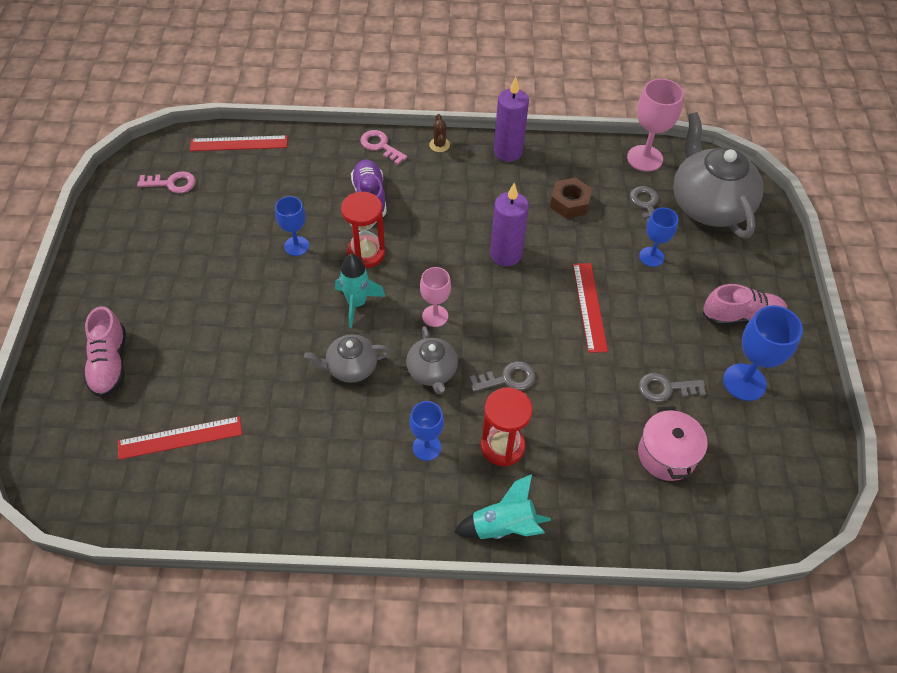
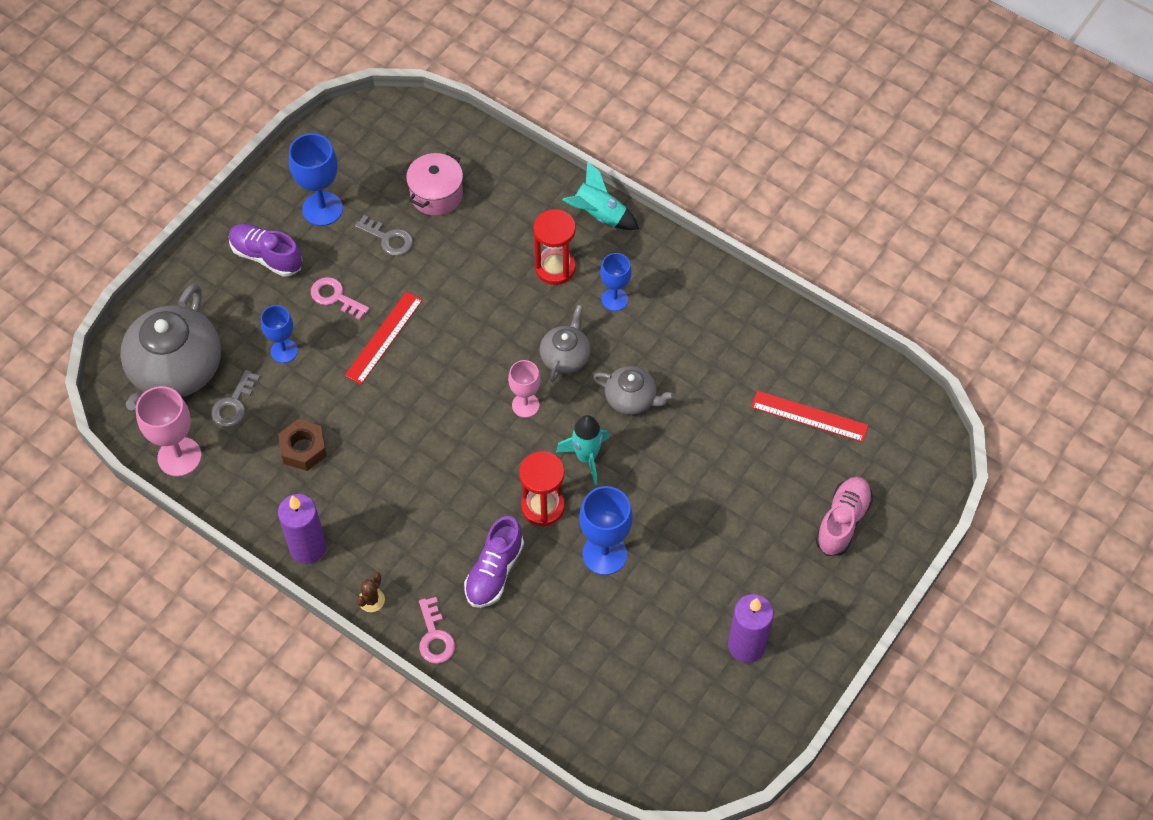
camera: 145 degrees left, 5 degrees up
pink key [137,171,196,193] -> pink key moved to [311,277,370,320]
red ruler [190,135,288,151] -> none
blue goblet [275,196,309,256] -> blue goblet [579,486,633,575], size x1.56
grey key [470,361,536,392] -> none
purple candle [490,183,529,266] -> purple candle moved to [728,594,774,663]
pink shoe [703,284,787,326] -> purple shoe [229,224,302,277]

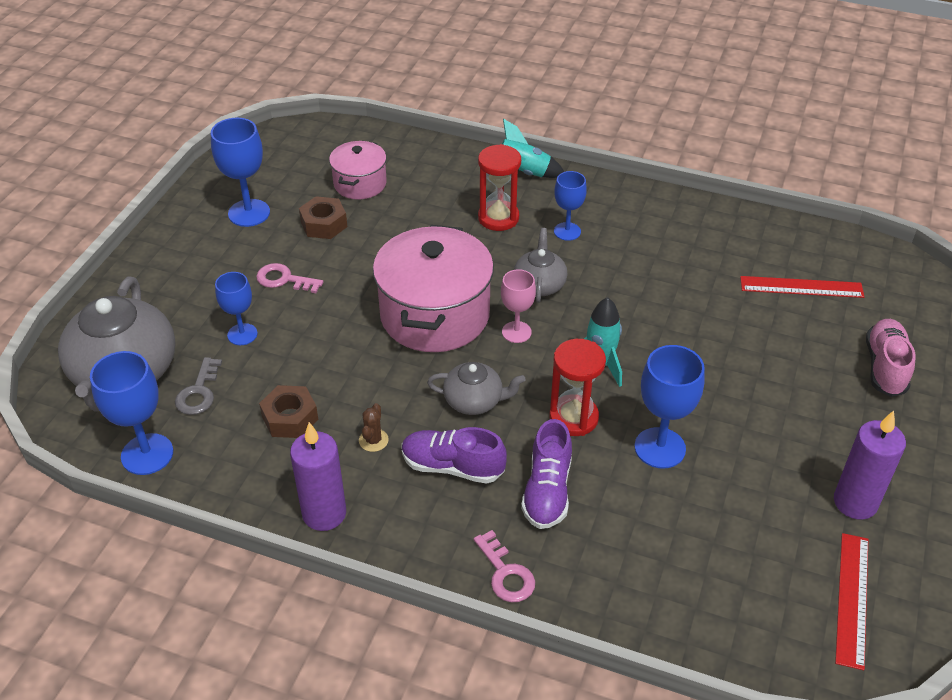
camera: 15 degrees left, 15 degrees down
pink goblet [136,386,202,477] -> blue goblet [90,351,173,475]
purple shoe [229,224,302,277] -> purple shoe moved to [402,427,507,484]
red ruler [345,291,423,385] -> red ruler moved to [835,533,868,670]
grey key [355,215,413,256] -> brown nut [299,196,347,239]
brown cactus [356,573,385,612] -> brown cactus moved to [359,403,389,452]
grey teapot [593,366,674,415] -> grey teapot moved to [427,362,526,415]
none -> pink pot [373,225,494,352]

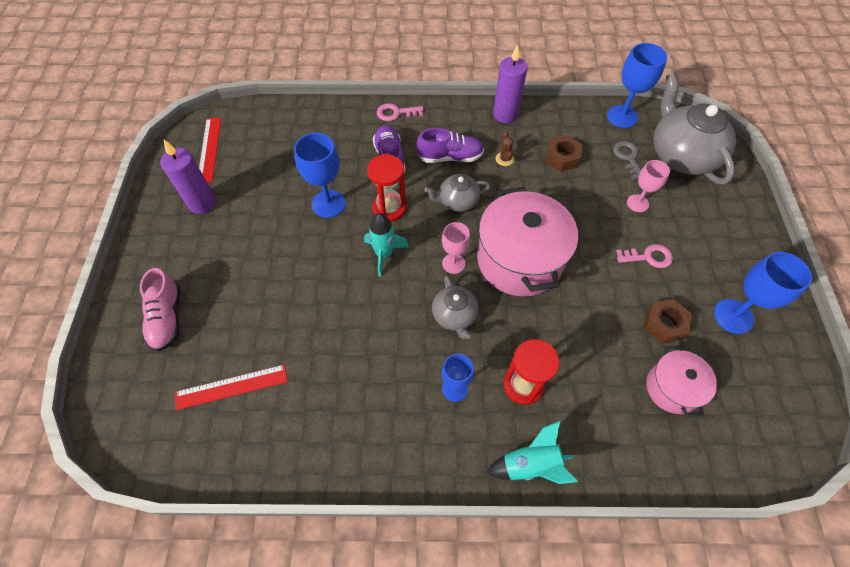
camera: 160 degrees right, 15 degrees up
blue goblet [215,272,258,345] -> pink goblet [627,160,670,212]
pink key [474,530,535,602] -> pink key turned 45 degrees counterclockwise [377,103,424,121]

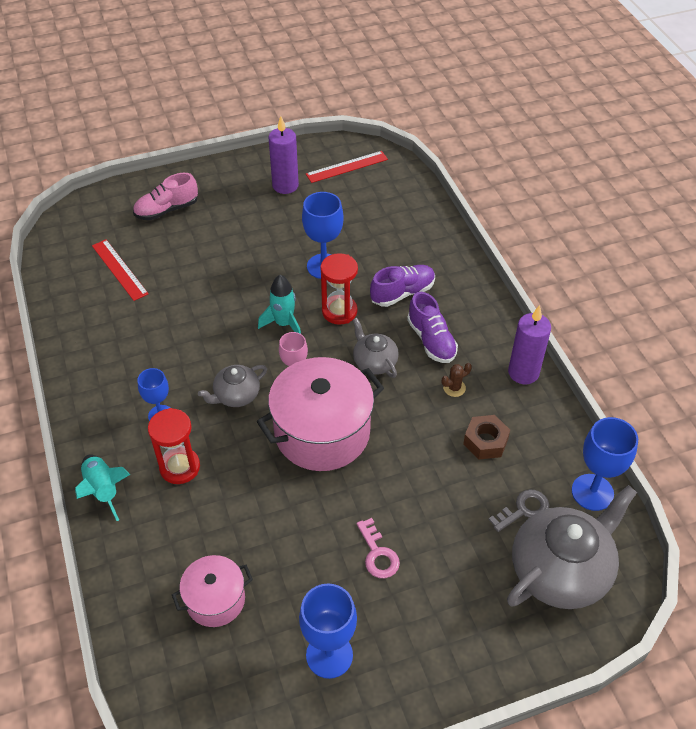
camera: 70 degrees right, 10 degrees down
pink key [377,103,424,121] -> none
pink goblet [627,160,670,212] -> none
brown nut [644,299,692,344] -> none

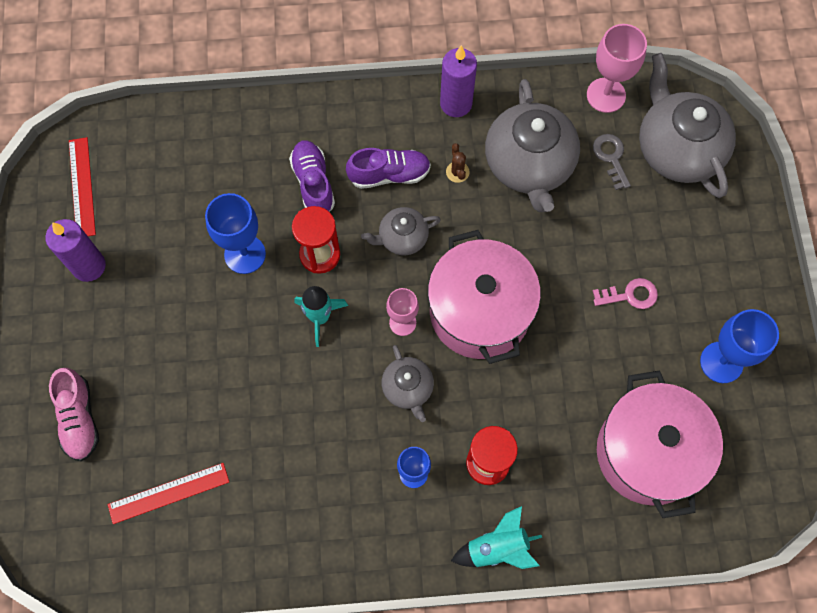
camera: 75 degrees left, 20 degrees up
pink pot [172,555,253,627] -> pink pot [597,371,723,518], size x1.83
brown nut [463,415,510,460] -> grey teapot [485,79,580,212]
blue goblet [572,417,638,511] -> pink goblet [587,24,647,113]

